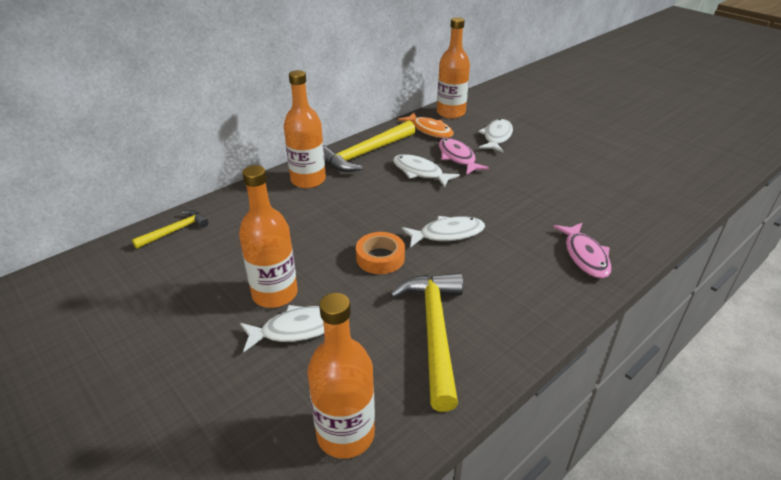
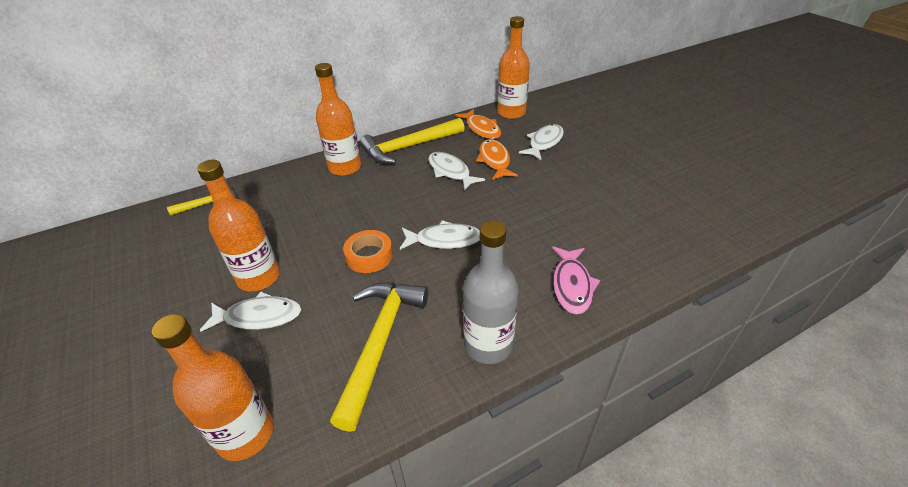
camera: 15 degrees right, 5 degrees up
pink fish [439,138,489,175] -> orange fish [476,139,518,180]
none -> grey bottle [463,221,519,364]

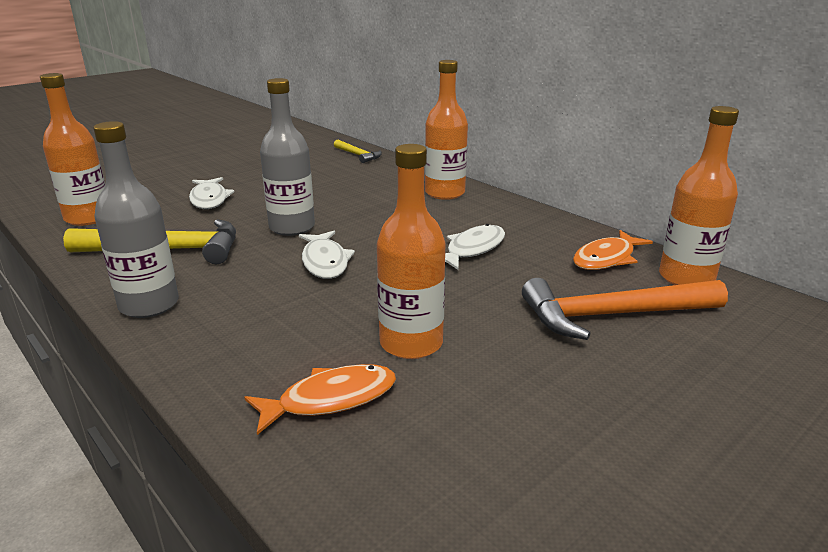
camera: 75 degrees right, 15 degrees down
orange bottle [197,160,280,292] -> orange bottle moved to [377,144,446,359]
orange tape [343,230,393,273] -> grey bottle [260,78,315,236]
yellow hammer [359,118,465,164] -> none
orange fish [476,139,518,180] -> orange fish moved to [244,364,396,435]
white fish [519,124,564,160] -> orange hammer [522,278,728,340]
pink fish [552,247,600,315] -> none

